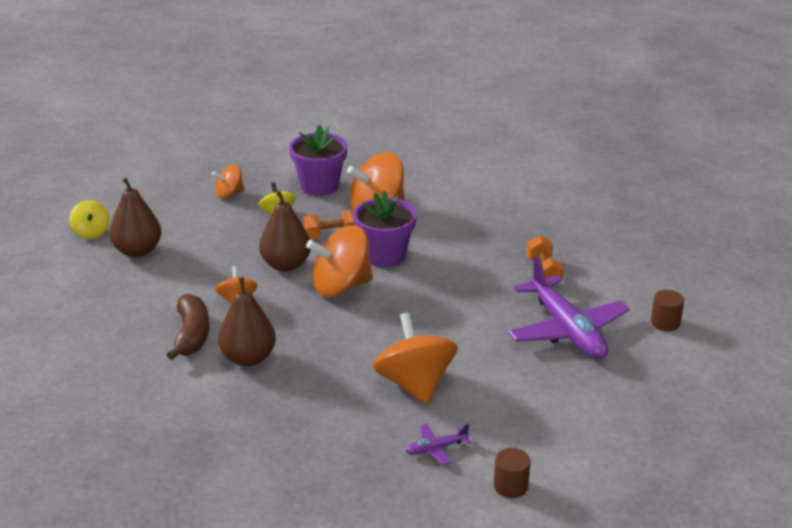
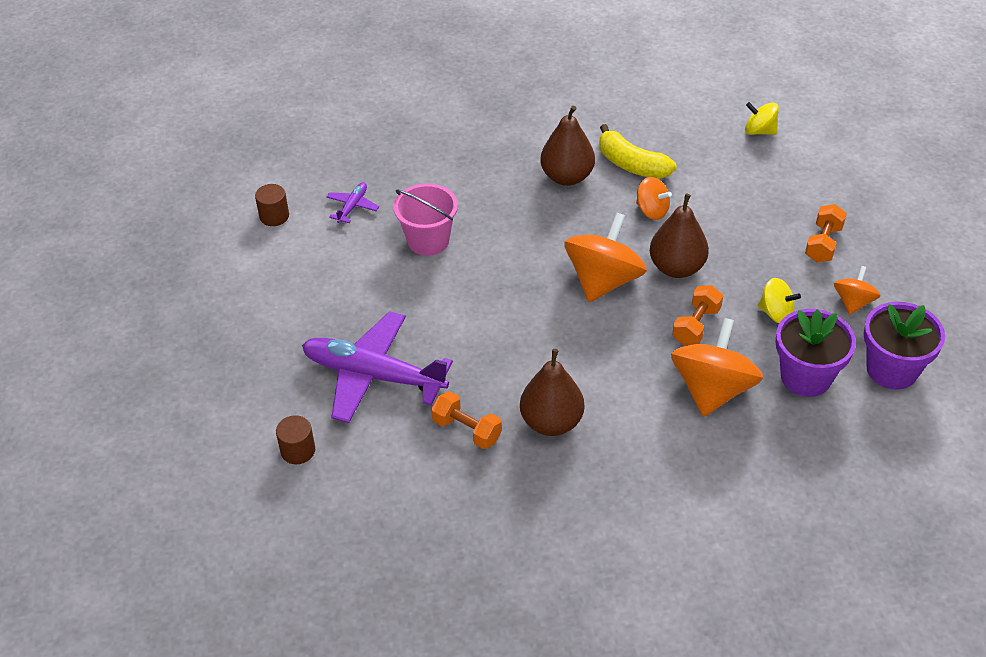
camera: 135 degrees right, 15 degrees up
yellow spinning top [69,200,110,239] -> yellow spinning top moved to [745,102,779,135]
brown pear [109,177,162,258] -> brown pear moved to [520,349,584,436]
brown banana [167,294,210,360] -> yellow banana [599,124,677,179]
purple flower pot [353,191,417,267] -> purple flower pot moved to [864,302,945,390]
orange spinning top [373,313,458,404] -> pink bucket [393,183,458,256]
none -> orange dumbbell [805,204,847,262]

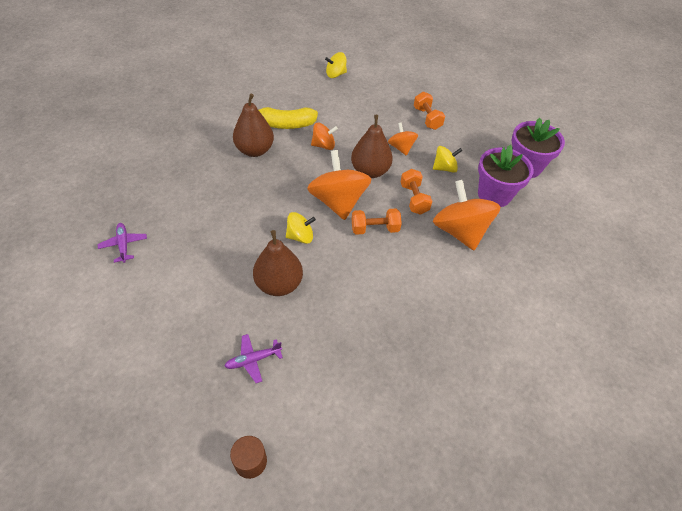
camera: 45 degrees left, 5 degrees up
brown cylinder [255,184,289,226] -> none
purple plane [302,311,453,423] -> purple plane [225,334,283,383], size x0.43
pink bucket [393,183,458,256] -> none
orange dumbbell [431,391,502,449] -> orange dumbbell moved to [352,209,402,235]
brown pear [520,349,584,436] -> brown pear moved to [253,230,303,296]
orange spinning top [834,266,881,315] -> orange spinning top moved to [388,122,418,156]
none -> yellow spinning top [286,212,316,244]

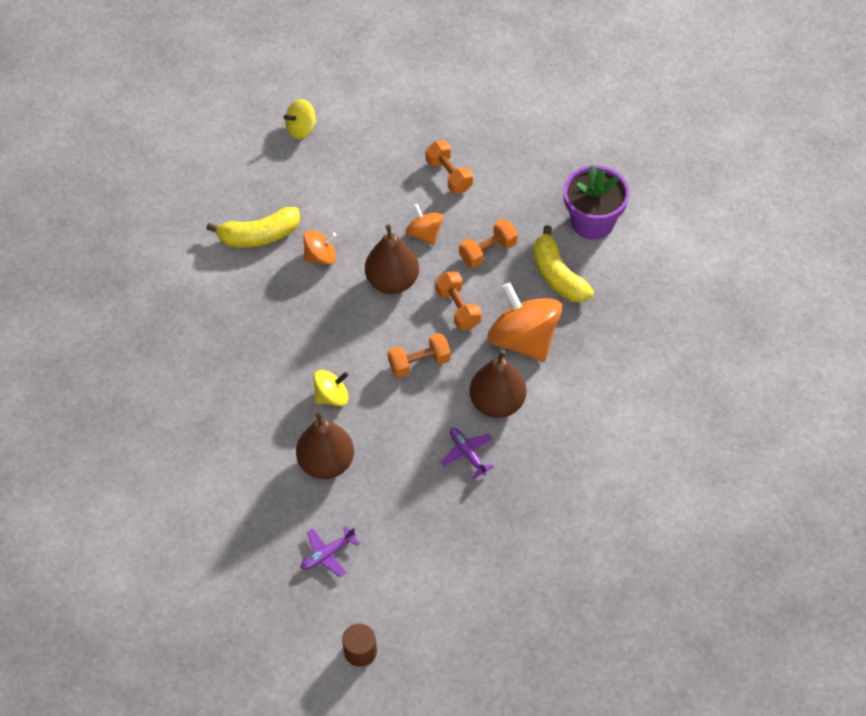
camera: 10 degrees left, 5 degrees up
purple plane [98,223,147,263] -> purple plane moved to [441,428,494,479]
brown pear [233,94,274,157] -> brown pear moved to [469,350,526,418]
orange spinning top [307,150,371,220] -> none
yellow spinning top [433,146,462,173] -> orange dumbbell [459,219,518,268]
purple flower pot [478,145,534,207] -> yellow banana [533,225,594,302]

